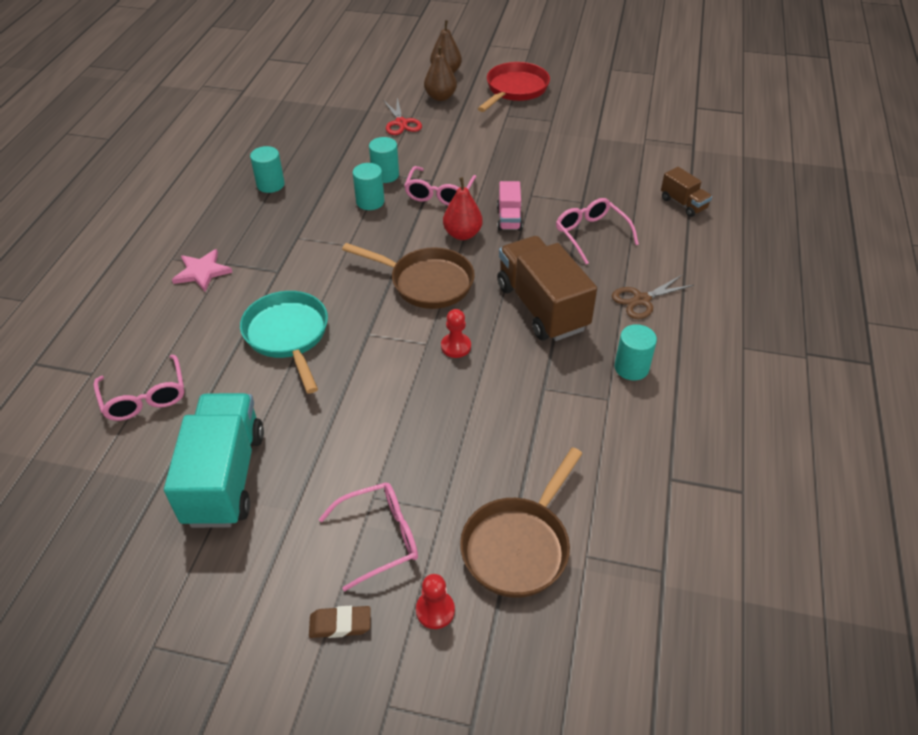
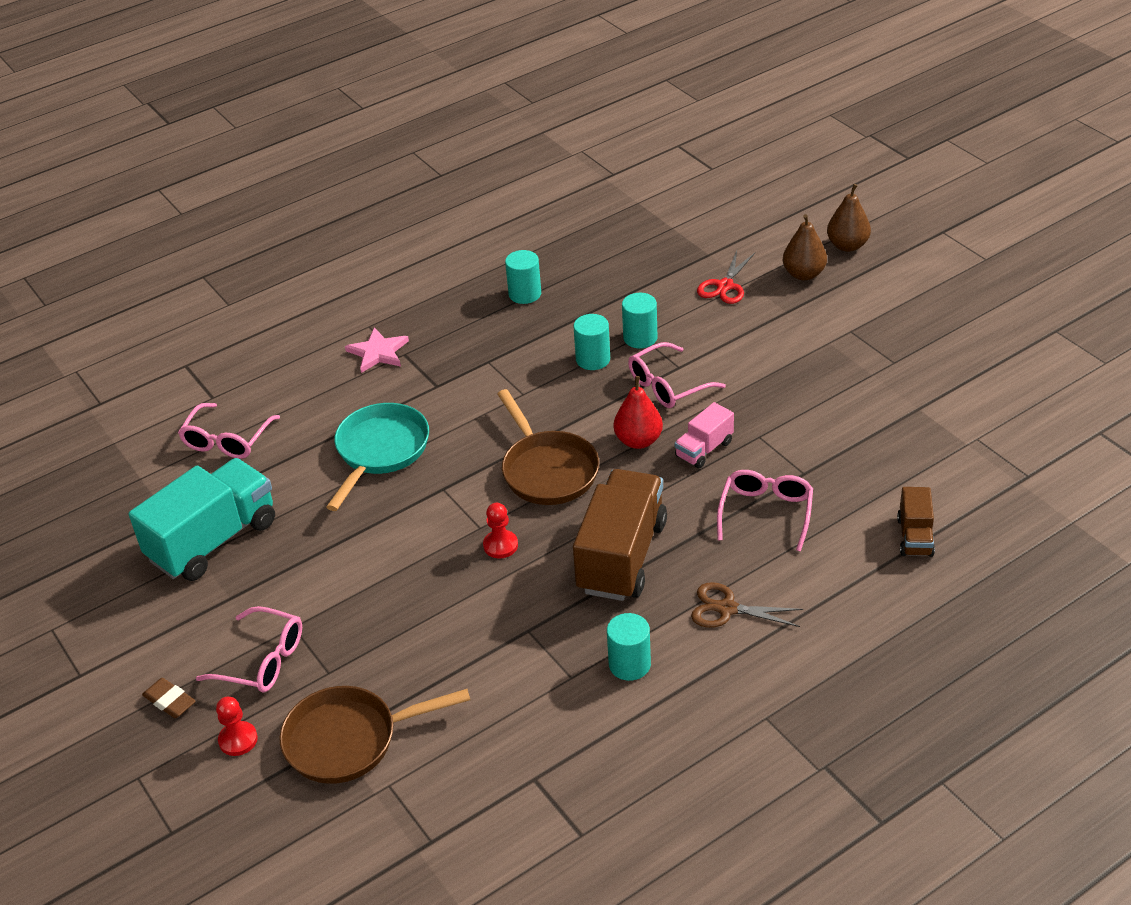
camera: 45 degrees right, 5 degrees down
red pan [478,62,550,112] -> none

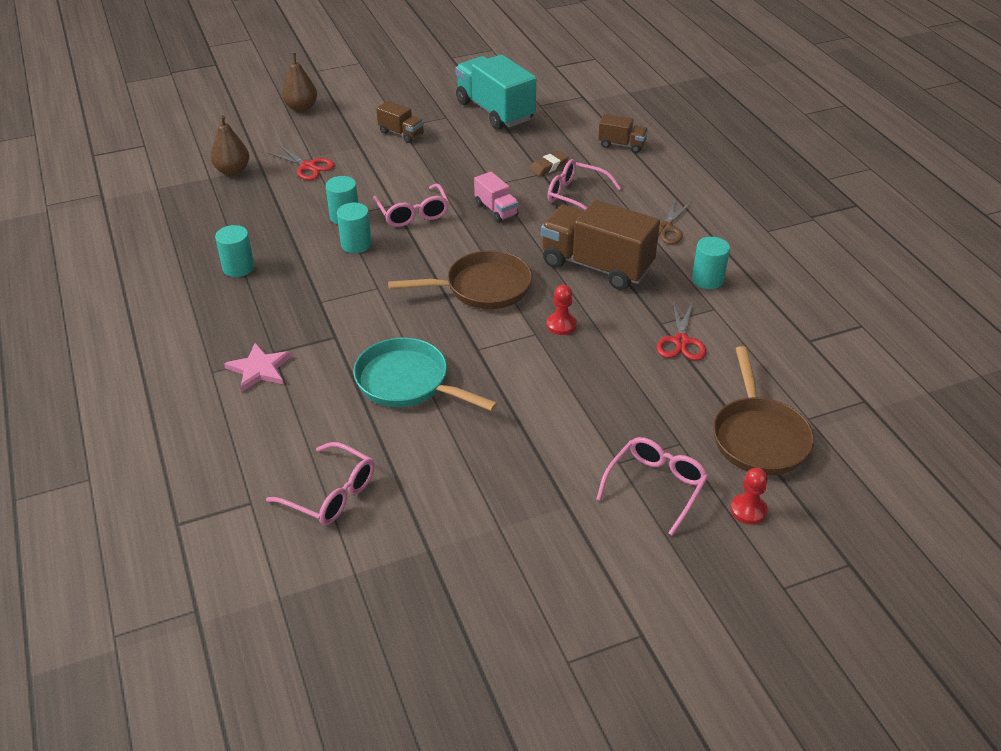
camera: 80 degrees left, 0 degrees up
turquoise truck [129,458,275,581] -> turquoise truck moved to [455,54,537,130]
brown eraser [142,678,196,718] -> brown eraser moved to [529,151,569,176]
red pear [614,376,663,449] -> none
brown pear [782,214,827,280] -> brown pear moved to [211,115,249,176]
none -> brown truck [376,101,424,143]
none -> red scissors [657,302,706,361]

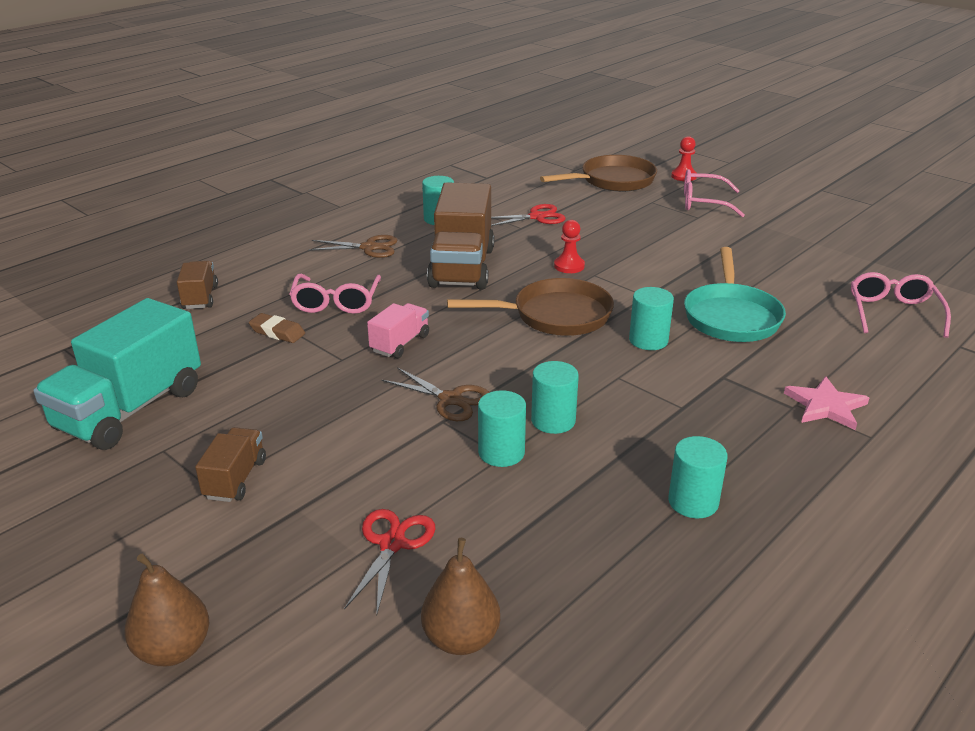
camera: 115 degrees left, 10 degrees down
pink glasses [373,183,449,227] -> brown scissors [382,367,490,421]
brown pan [388,250,532,309] -> brown pan turned 120 degrees clockwise [447,278,614,336]
none -> turquoise cylinder [629,287,674,350]

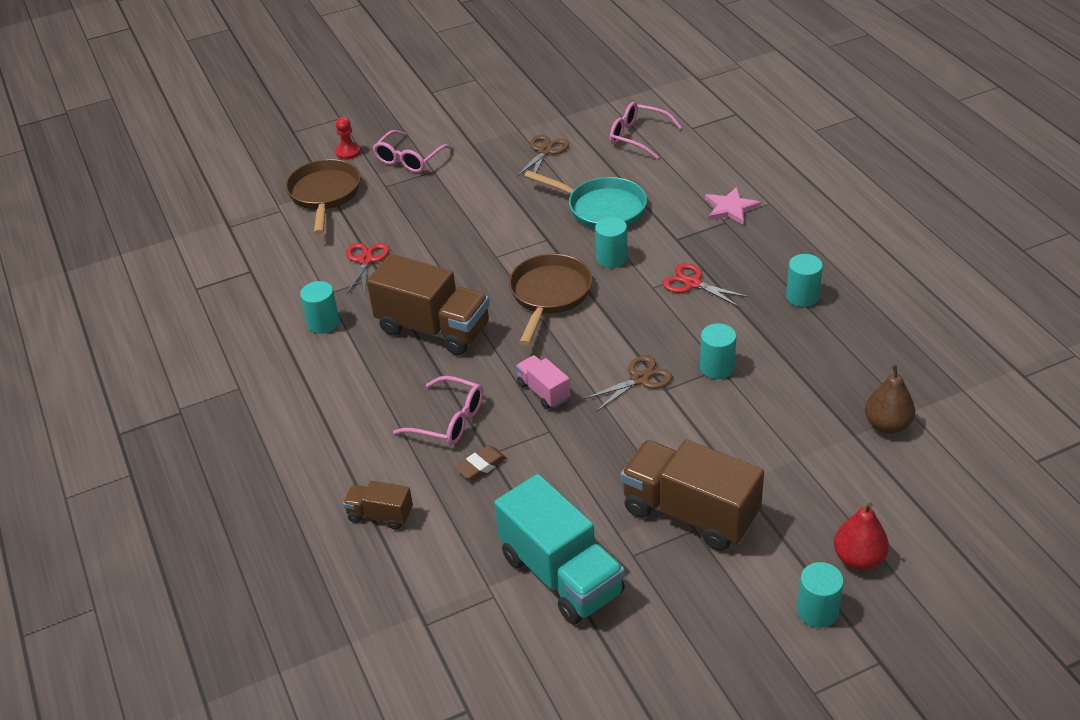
camera: 65 degrees left, 10 degrees up
brown pear [124,554,209,666] -> red pear [834,502,889,570]
brown truck [195,427,266,502] -> brown truck [621,440,764,551], size x2.01
brown scissors [308,235,397,258] -> brown scissors moved to [517,135,569,176]
red scissors [344,509,435,617] -> red scissors moved to [663,263,749,307]
turquoise cylinder [531,361,579,434] -> turquoise cylinder moved to [797,562,844,628]
red pawn [554,220,585,273] -> none

